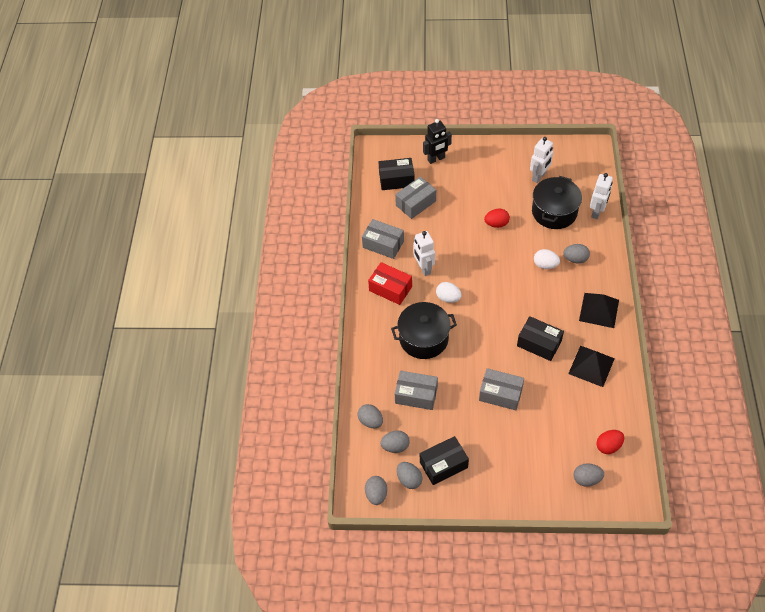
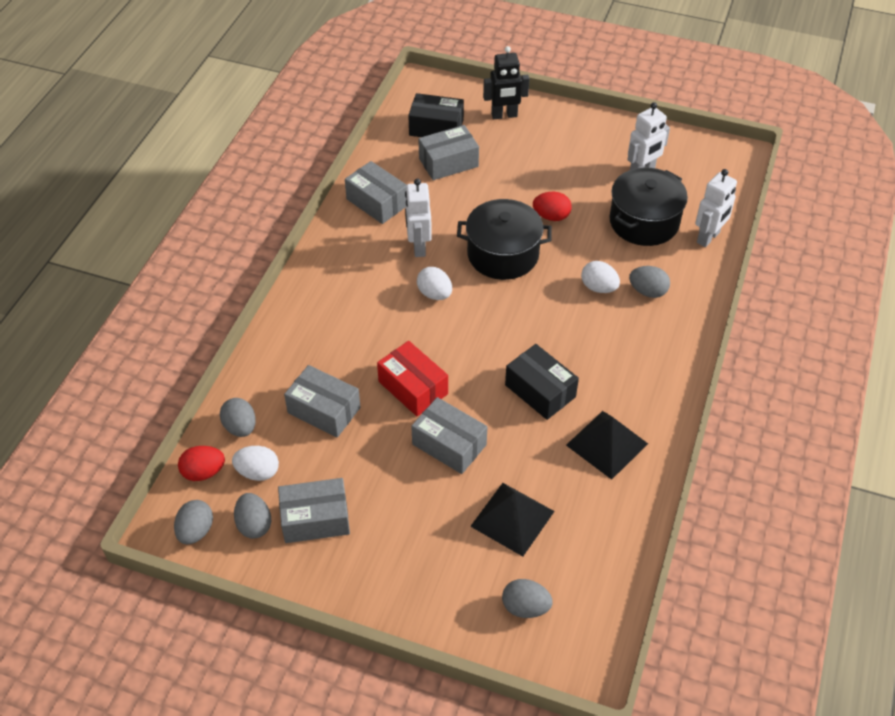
camera: 15 degrees right, 5 degrees down
red box [368,262,412,305] -> red box moved to [377,341,448,416]
grey egg [380,431,410,453] -> white egg [232,446,279,481]
black pot [391,302,457,359] -> black pot moved to [457,199,552,280]
black box [420,436,469,485] -> grey box [278,478,350,543]
black pyramid [579,293,619,328] -> black pyramid moved to [470,483,555,556]
red egg [596,430,624,454] -> red egg moved to [178,446,225,481]

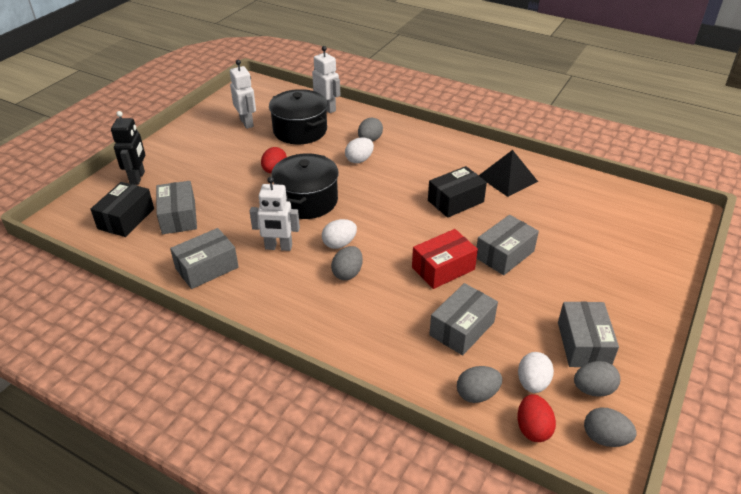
camera: 80 degrees left, 10 degrees down
black pyramid [470,483,555,556] -> none
grey egg [502,579,553,618] -> grey egg moved to [331,246,363,280]

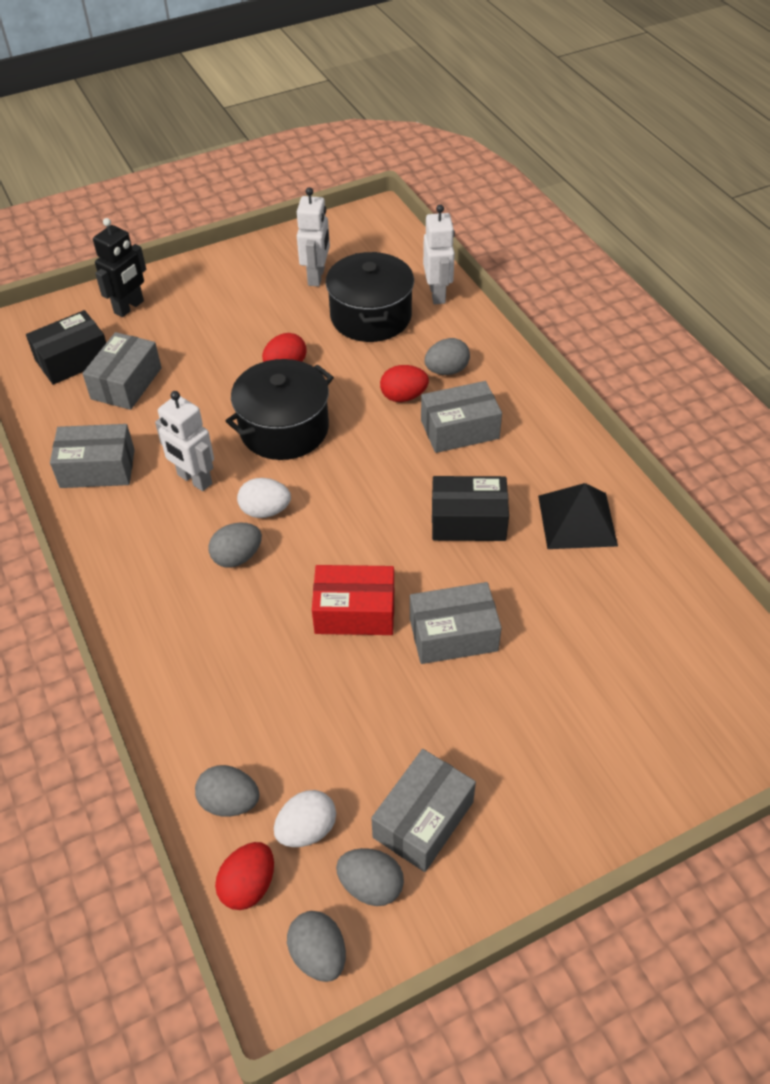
camera: 35 degrees right, 10 degrees up
white egg [345,137,374,163] -> red egg [380,365,429,402]
grey box [429,283,498,355] -> grey box moved to [421,381,502,453]

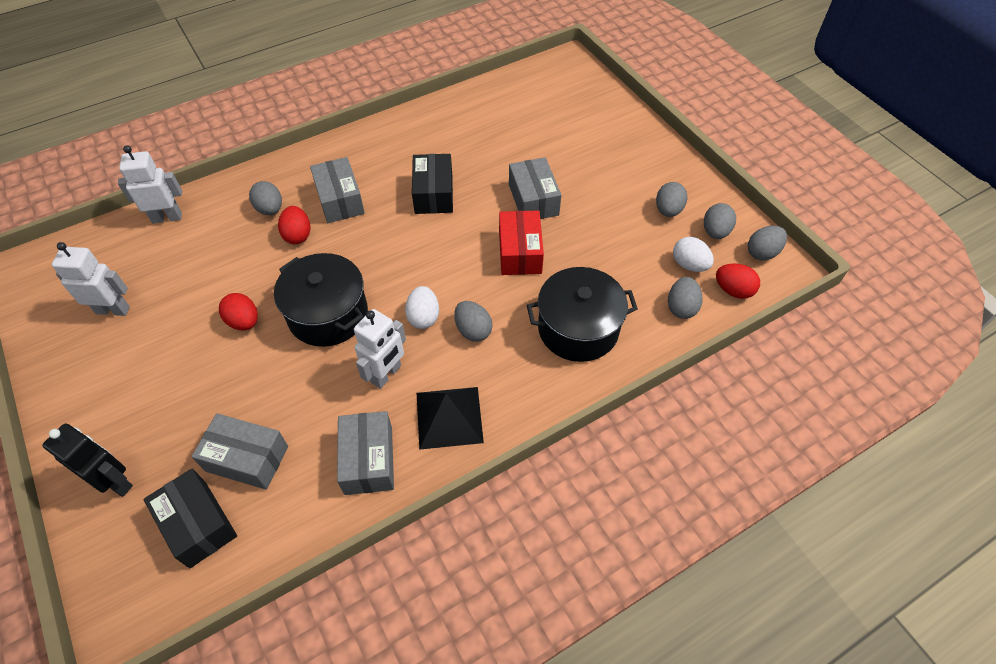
camera: 95 degrees left, 5 degrees up
black pot [326,252,414,342] -> black pot moved to [527,267,638,362]
grey box [371,749,476,872] -> grey egg [656,182,687,217]
black pyramid [538,483,618,549] -> black pyramid moved to [417,387,484,450]

